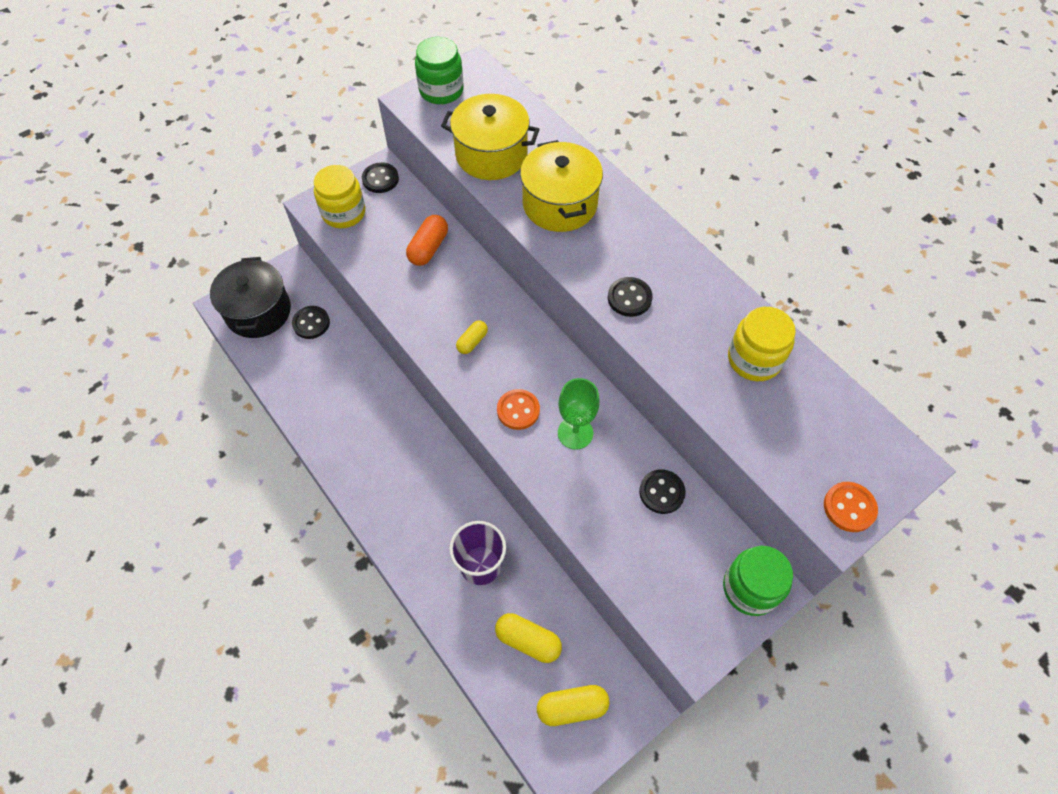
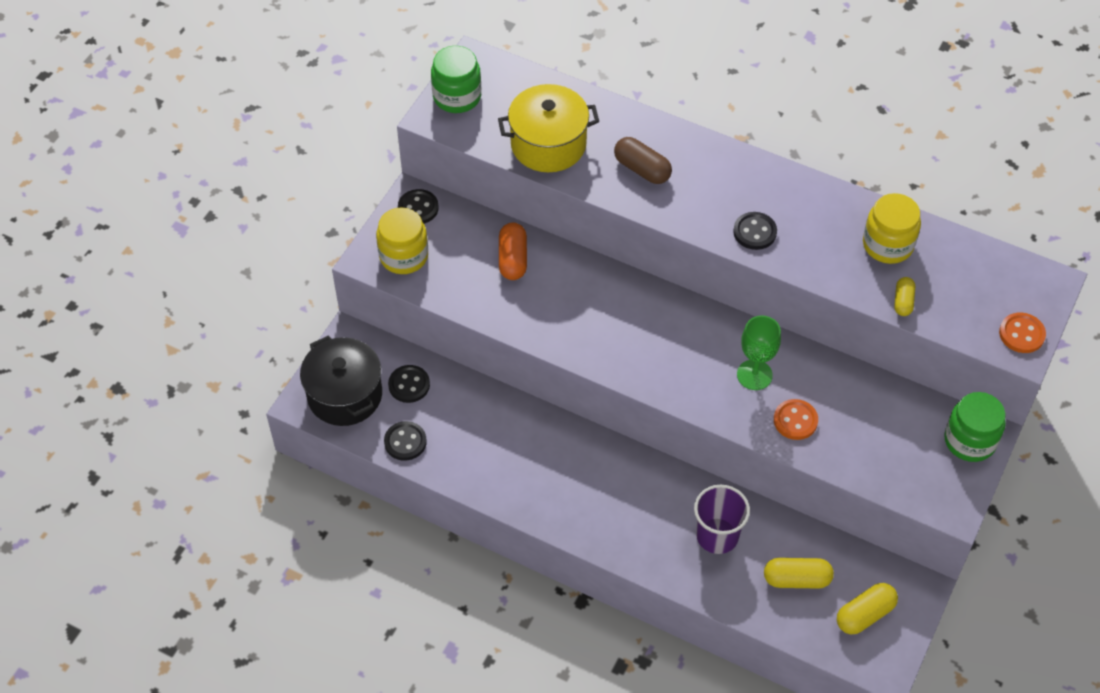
camera: 25 degrees left, 5 degrees down
yellow capsule [456,320,488,354] -> yellow capsule moved to [894,277,915,316]
orange button [497,389,540,430] -> orange button moved to [774,399,818,440]
yellow pot [520,140,603,232] -> brown capsule [614,137,672,184]
black button [639,469,686,514] -> black button moved to [384,421,427,461]

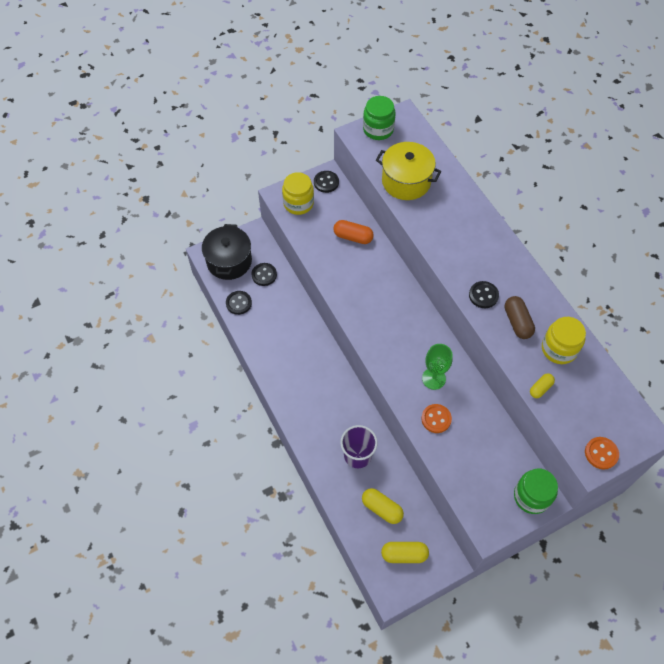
camera: 35 degrees right, 5 degrees up
orange capsule [499,222,527,280] -> orange capsule turned 75 degrees clockwise [333,220,374,244]
brown capsule [614,137,672,184] -> brown capsule moved to [505,296,535,339]

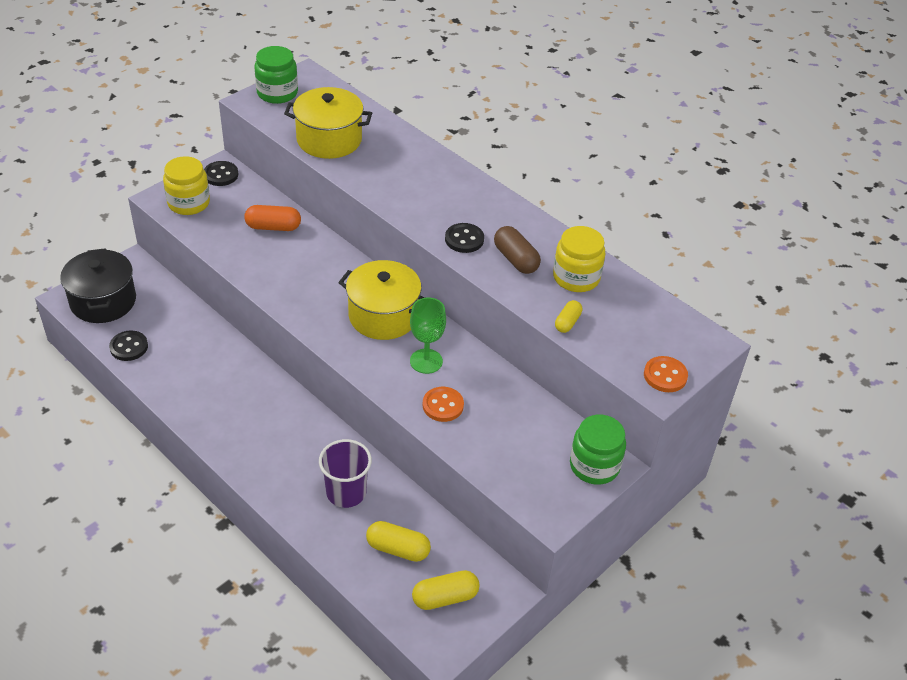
camera: 20 degrees left, 15 degrees down
black button [251,263,277,286] -> none
none -> yellow pot [338,260,425,340]

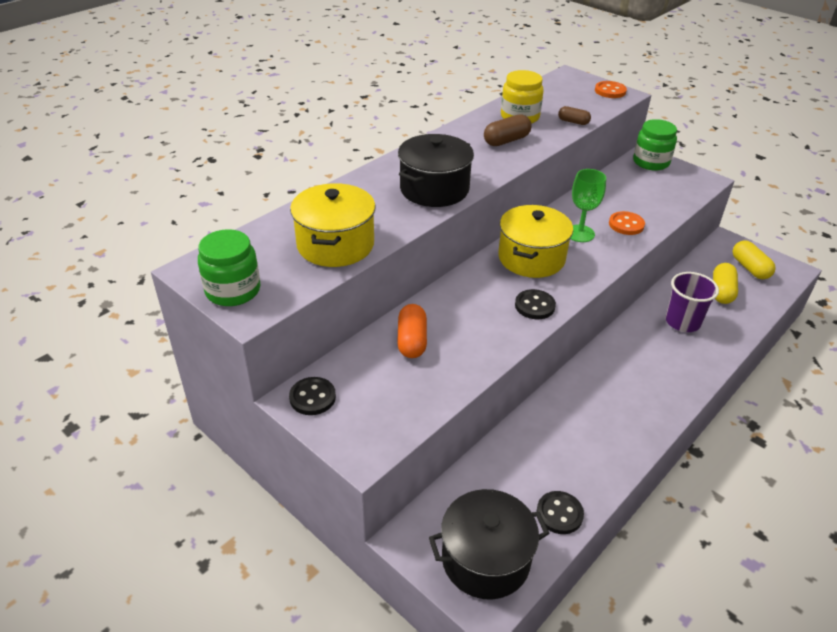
camera: 90 degrees left, 5 degrees down
yellow jar [163,157,210,215] -> none
black button [445,223,484,253] -> black button moved to [515,289,556,319]
yellow capsule [555,300,582,333] -> brown capsule [558,106,591,125]
none -> black pot [398,134,474,207]

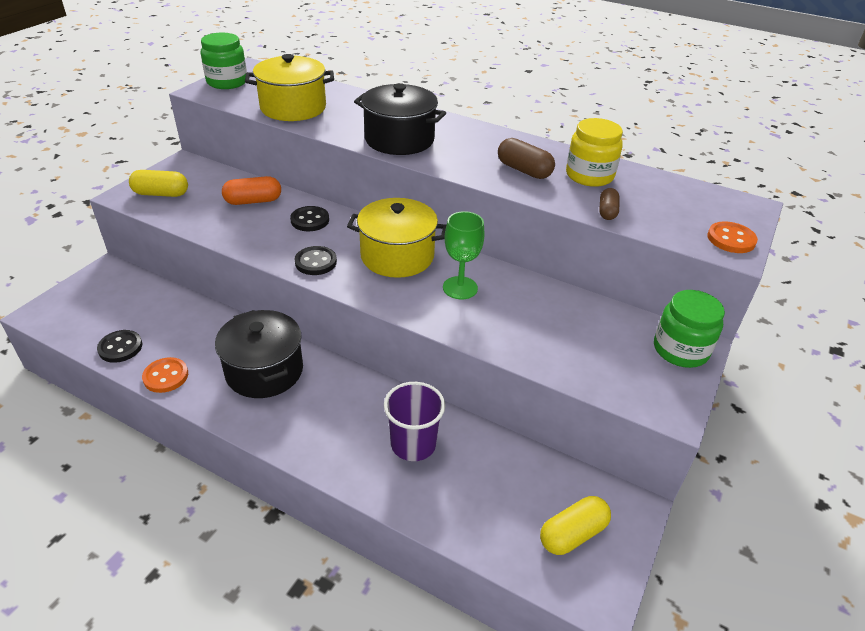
camera: 75 degrees right, 0 degrees up
black button [289,377,336,415] -> black button moved to [290,206,329,231]
black pot [429,489,549,600] -> black pot moved to [215,310,303,398]
orange button [609,211,645,235] -> orange button moved to [142,357,188,393]
yellow capsule [713,263,738,304] -> yellow capsule moved to [129,170,188,197]

